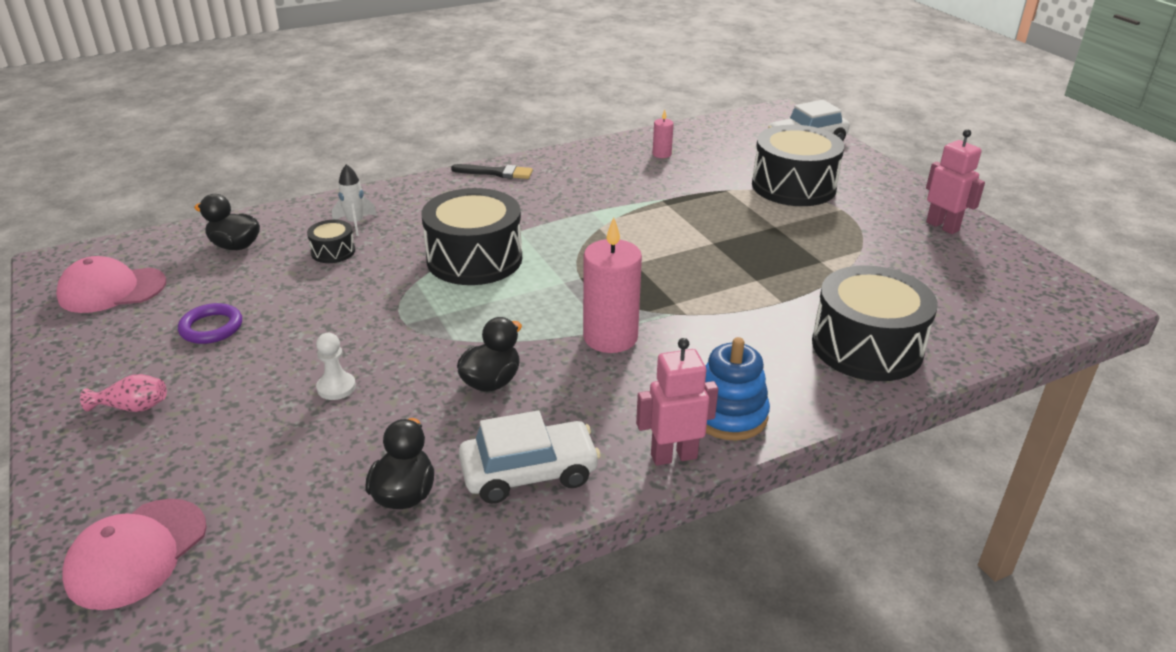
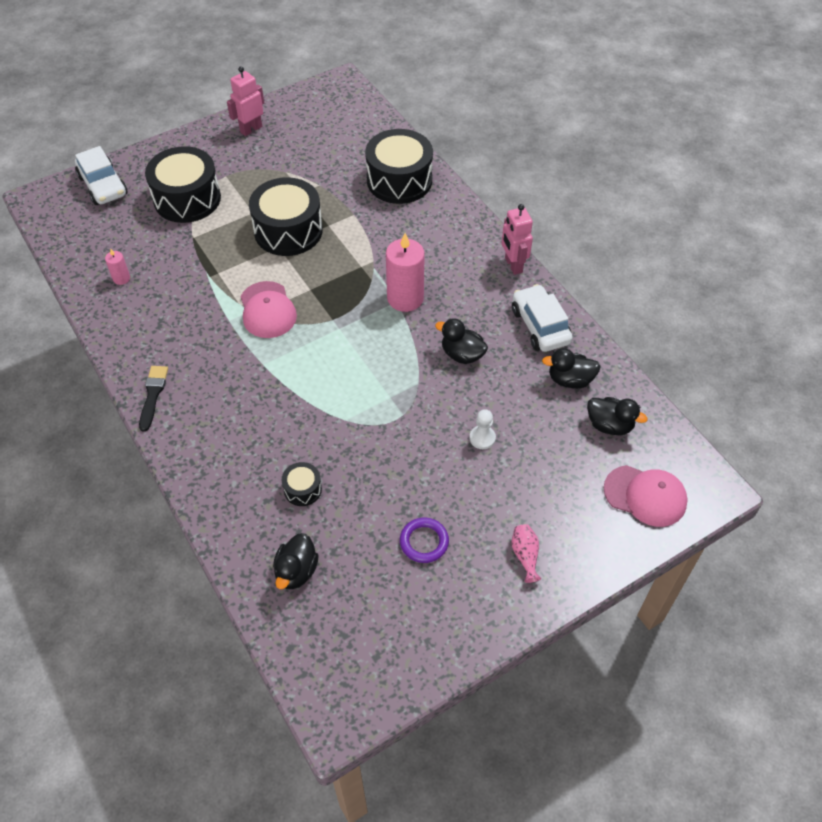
camera: 95 degrees left, 20 degrees up
pink cap [56,256,166,313] -> pink cap moved to [240,281,297,338]
white rocket [332,164,377,236] -> none
black drum [422,188,522,285] -> black drum moved to [249,177,323,256]
blue stacking toy [705,337,770,441] -> none
none -> black duck [587,397,647,435]

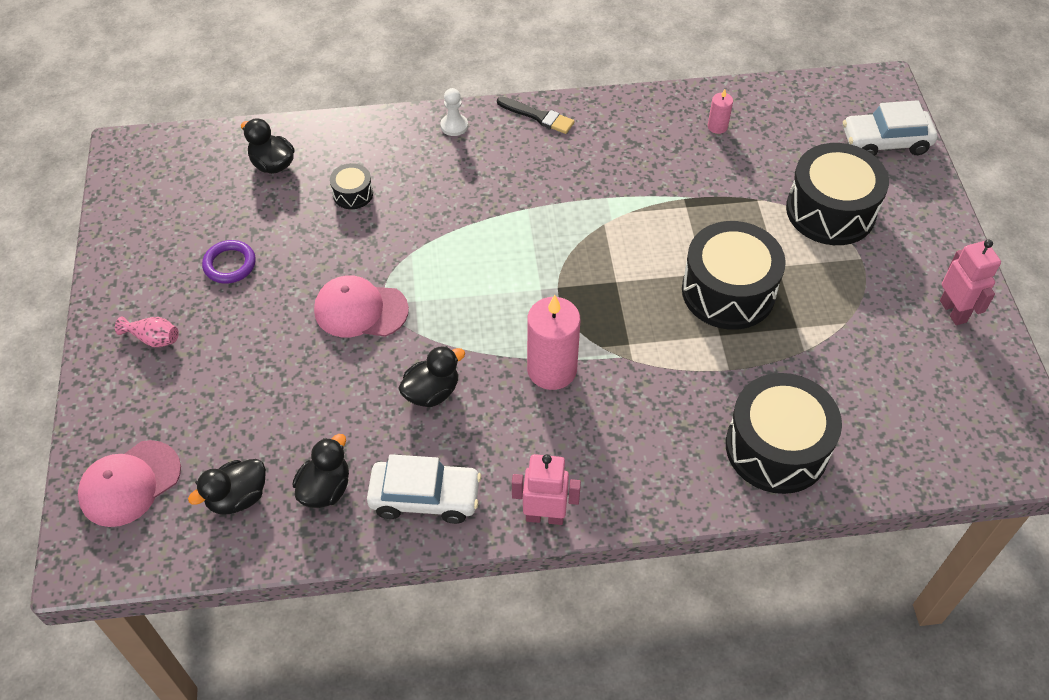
camera: 115 degrees right, 0 degrees up
pink cap [240,281,297,338] -> pink cap moved to [314,275,409,337]
white pawn [470,409,496,449] -> white pawn moved to [440,88,468,136]

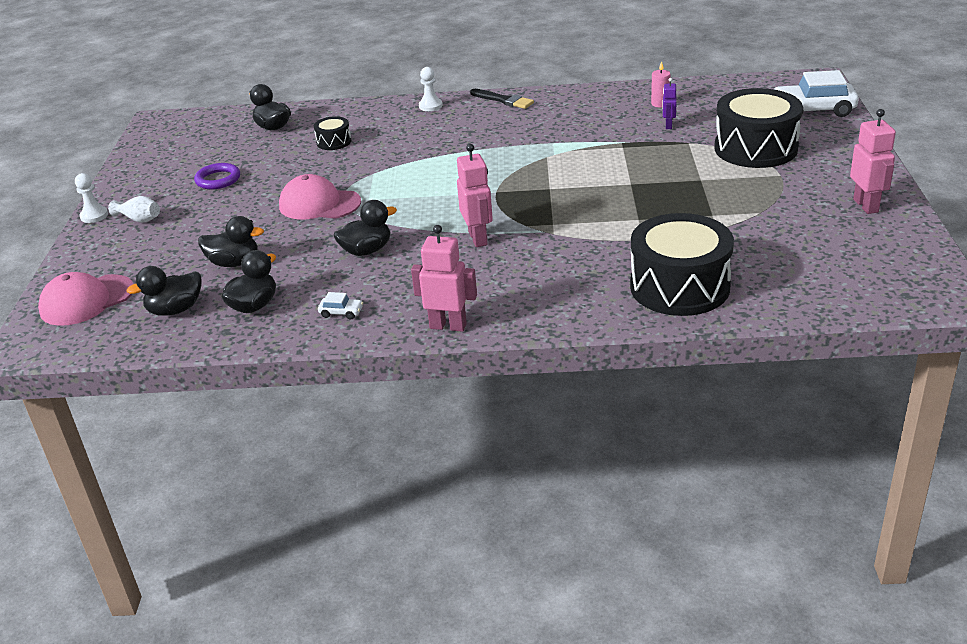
camera: 10 degrees right, 20 degrees down
pink vase [115,316,179,347] -> white vase [108,196,160,223]
white car [367,454,481,524] -> white car [318,292,363,320], size x0.43
pink candle [527,295,580,390] -> pink robot [457,144,493,247]
black drum [682,221,786,330] -> none
none -> white pawn [75,173,108,223]
none -> black duck [198,216,264,267]
none -> purple robot [662,78,677,129]

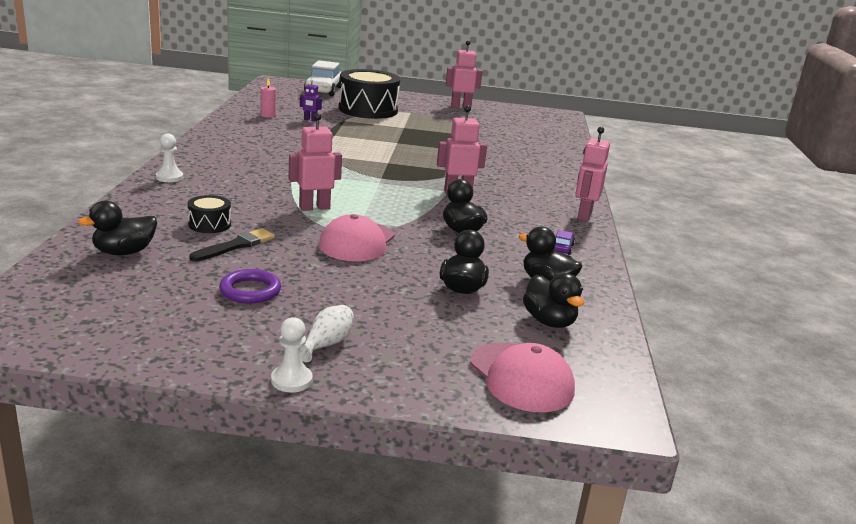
camera: 90 degrees left, 10 degrees down
white car [318,292,363,320] -> purple car [554,230,575,255]
black brush [470,89,534,109] -> black brush moved to [189,228,275,261]
black drum [630,213,734,316] -> none
none -> pink robot [289,113,342,211]

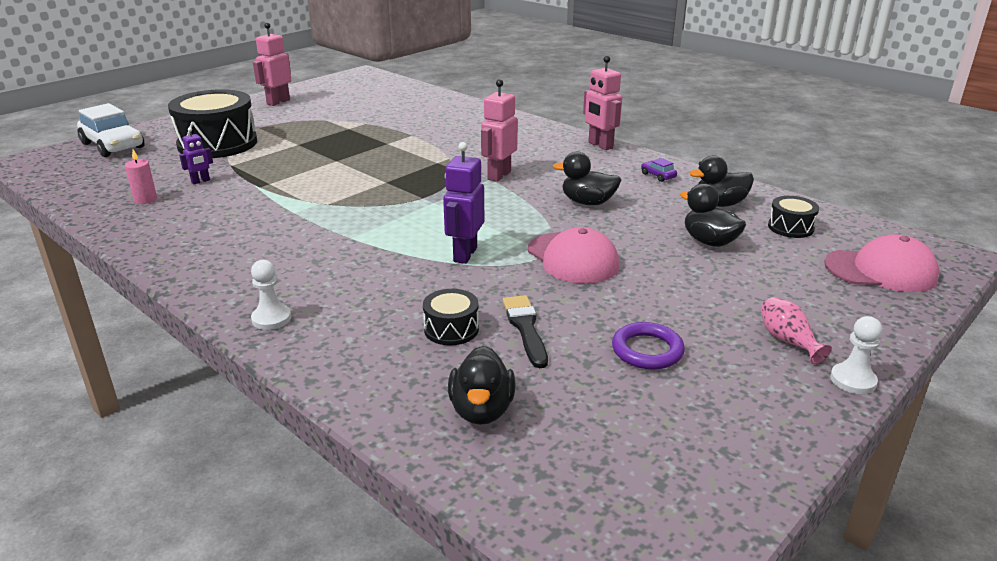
camera: 50 degrees left, 5 degrees up
pink robot [289,113,342,211] -> purple robot [443,142,484,264]
white vase [300,305,354,362] -> pink vase [760,297,832,364]
black duck [523,273,584,328] -> black drum [768,196,819,238]

